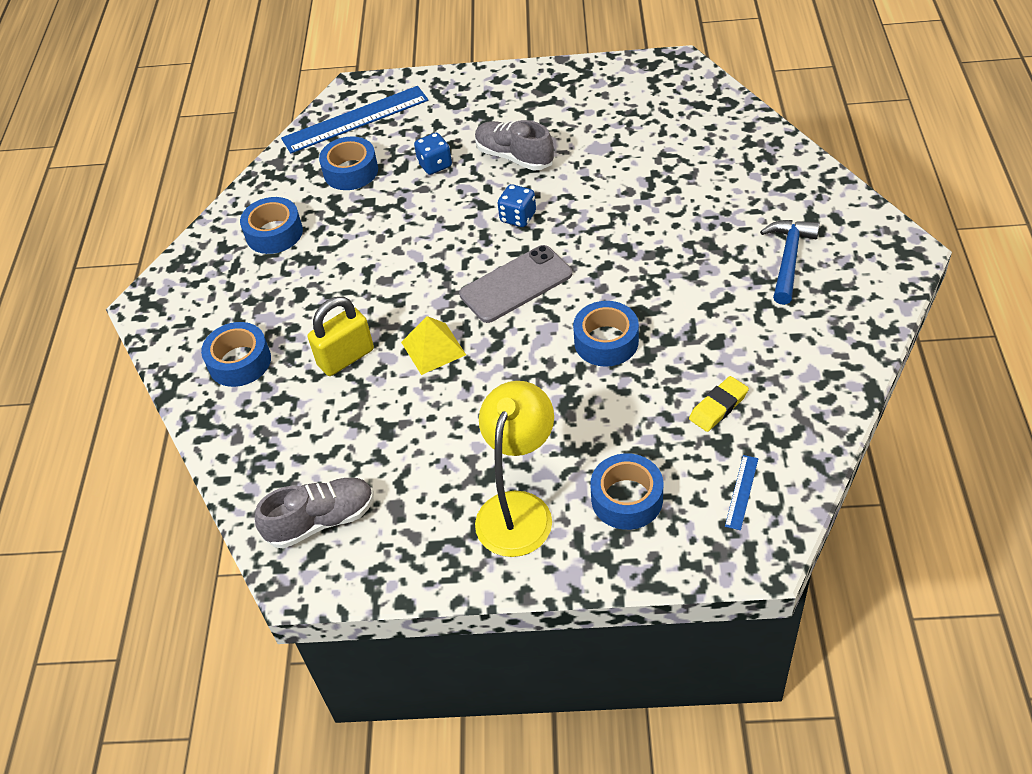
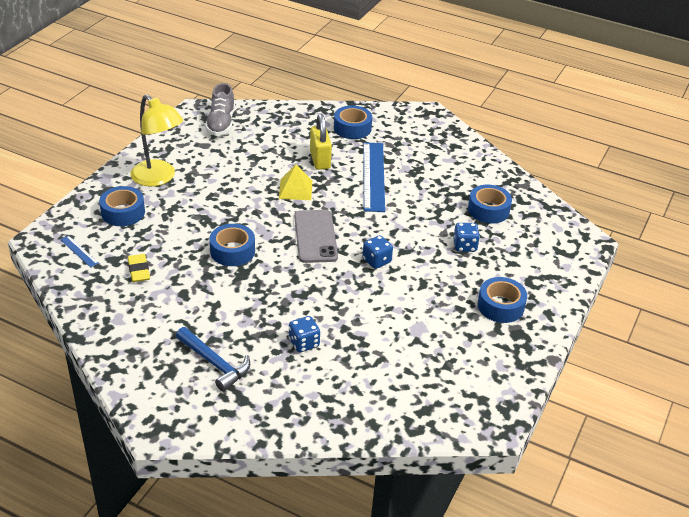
camera: 110 degrees right, 10 degrees down
blue tape [240,197,303,254] -> blue tape moved to [478,277,527,323]
blue ruler [281,86,429,153] -> blue ruler moved to [363,142,385,212]
grey shoe [475,120,554,171] -> none
none -> blue dice [289,316,320,353]

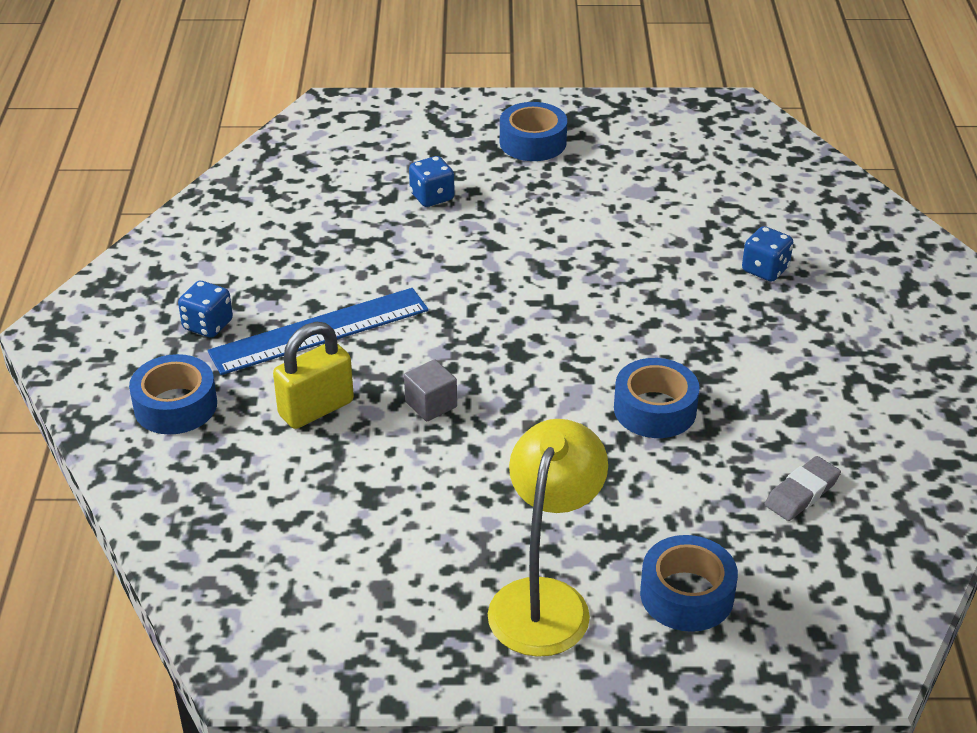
camera: 115 degrees left, 0 degrees up
blue ruler [60,236,99,268] -> none
yellow eraser [128,254,150,282] -> grey eraser [765,456,841,521]
blue hammer [176,327,250,392] -> none
grey shoe [205,83,235,136] -> none
yellow pyramid [279,164,312,200] -> grey cube [404,359,457,422]
grey phone [294,210,338,263] -> none
blue dice [363,235,393,269] -> blue dice moved to [178,281,233,338]
blue tape [468,185,512,223] -> none

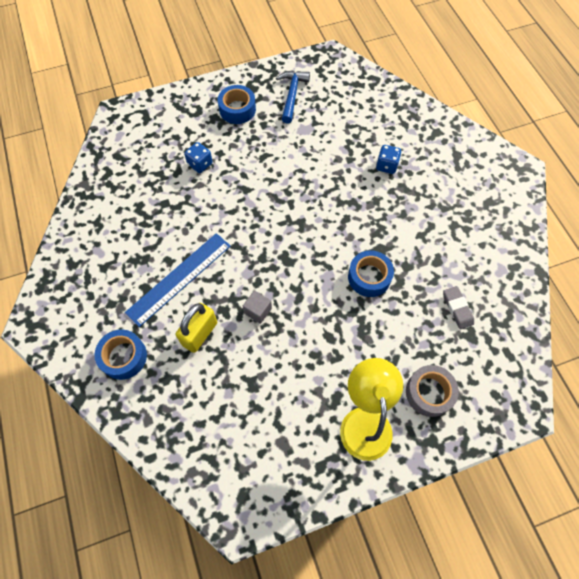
camera: 20 degrees left, 25 degrees up
blue dice [178,281,233,338] -> none
blue tape [640,535,738,632] -> grey tape [406,365,459,417]
grey eraser [765,456,841,521] -> grey eraser turned 45 degrees counterclockwise [443,286,474,329]
none -> blue hammer [276,71,310,124]

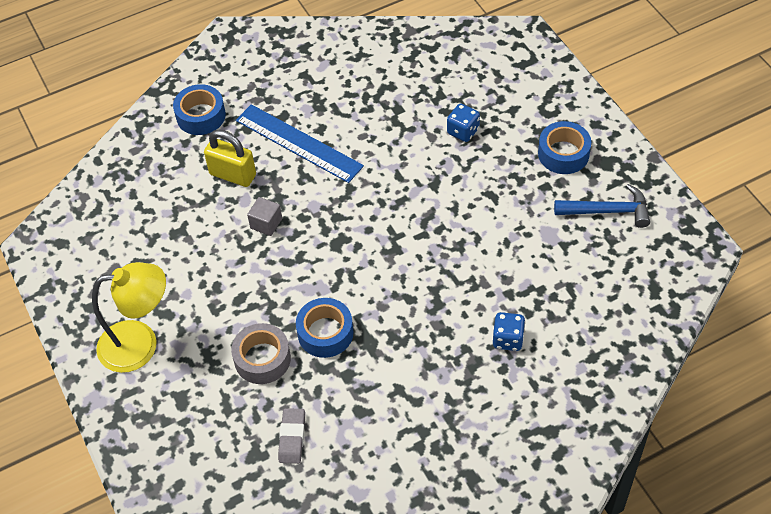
camera: 85 degrees right, 10 degrees down
grey tape [406,365,459,417] -> grey tape moved to [231,323,291,384]
grey eraser [443,286,474,329] -> grey eraser turned 60 degrees counterclockwise [278,408,305,464]

